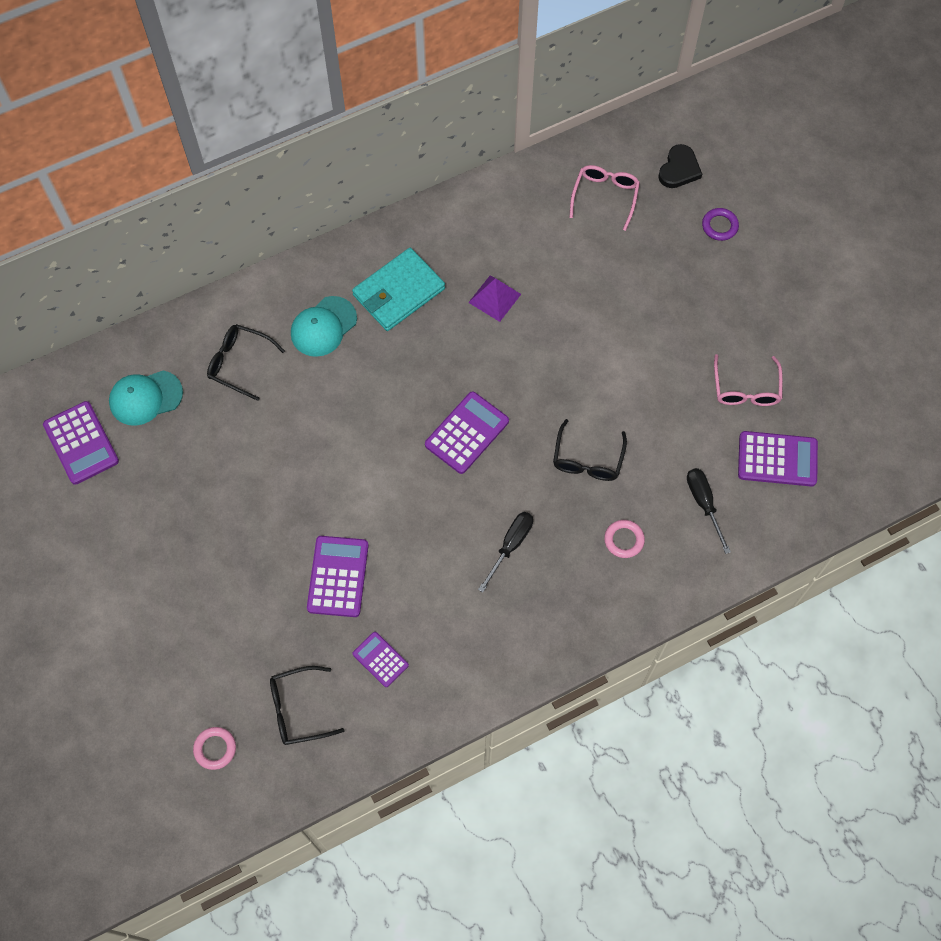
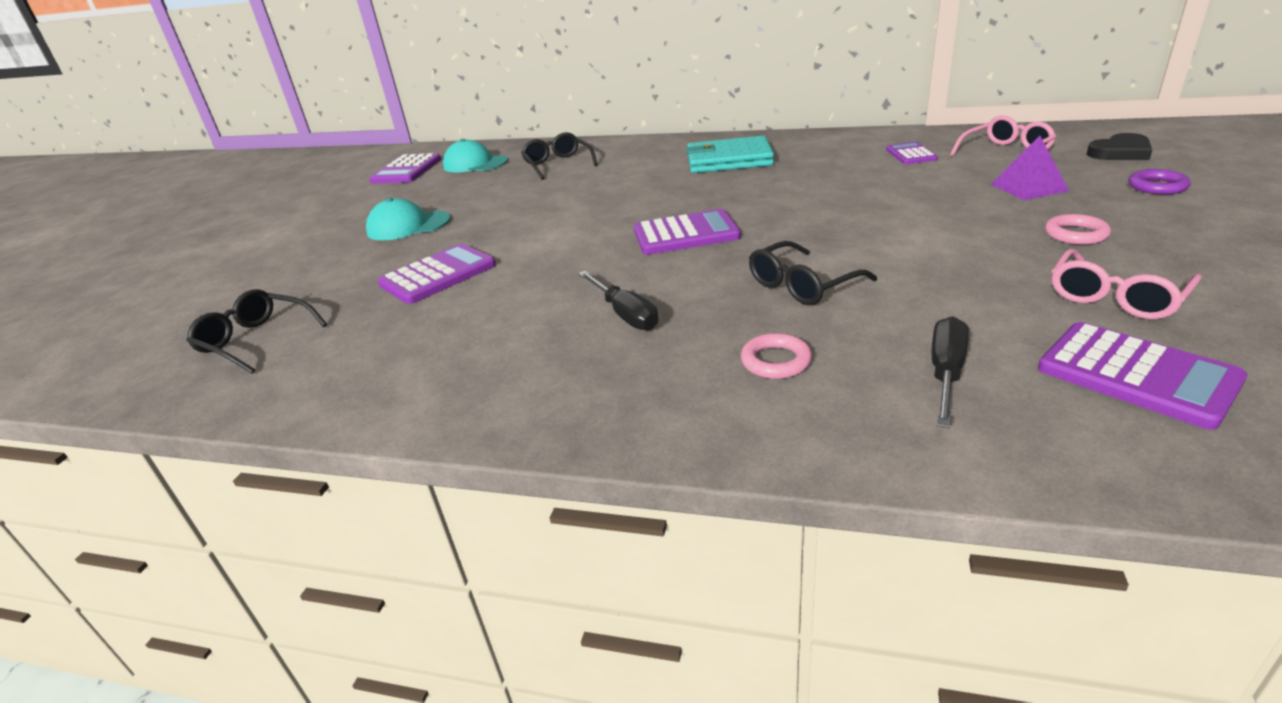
camera: 45 degrees right, 35 degrees down
pink ring [193,727,236,770] -> pink ring moved to [1045,214,1111,245]
turquoise cap [291,296,357,357] -> turquoise cap moved to [366,198,451,240]
purple calculator [353,632,409,687] -> purple calculator moved to [886,142,938,164]
purple pyramid [468,275,521,322] -> purple pyramid moved to [990,136,1069,200]
black screwdriver [478,512,533,592] -> black screwdriver turned 75 degrees clockwise [578,271,658,330]

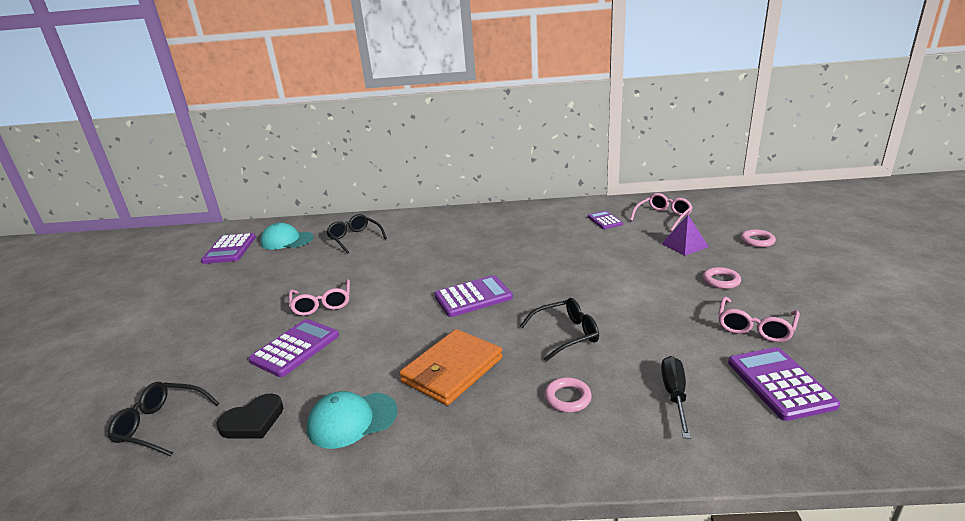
camera: 15 degrees left, 5 degrees down
turquoise cap [366,198,451,240] -> turquoise cap moved to [307,391,398,449]
black screwdriver [578,271,658,330] -> orange wallet [399,329,502,405]
turquoise wallet [686,136,774,173] -> none
black glasses [749,241,877,305] -> black glasses turned 150 degrees counterclockwise [520,298,599,362]
purple calculator [1038,322,1247,430] -> purple calculator turned 135 degrees counterclockwise [728,347,840,421]
black heart [1087,133,1152,160] -> black heart moved to [216,394,283,439]
purple ring [1128,169,1191,195] -> pink ring [741,229,776,247]
none -> pink glasses [289,279,350,316]

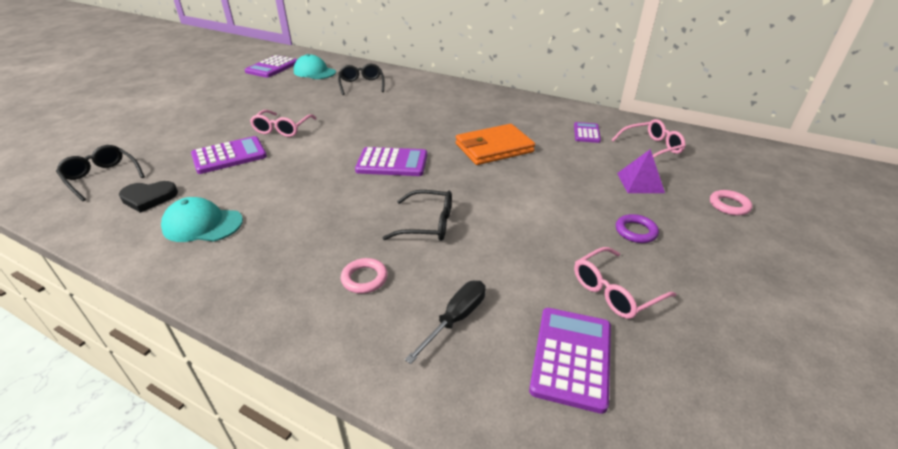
camera: 25 degrees right, 10 degrees up
orange wallet [399,329,502,405] -> orange wallet moved to [456,124,535,165]
pink ring [703,267,741,289] -> purple ring [616,214,659,243]

